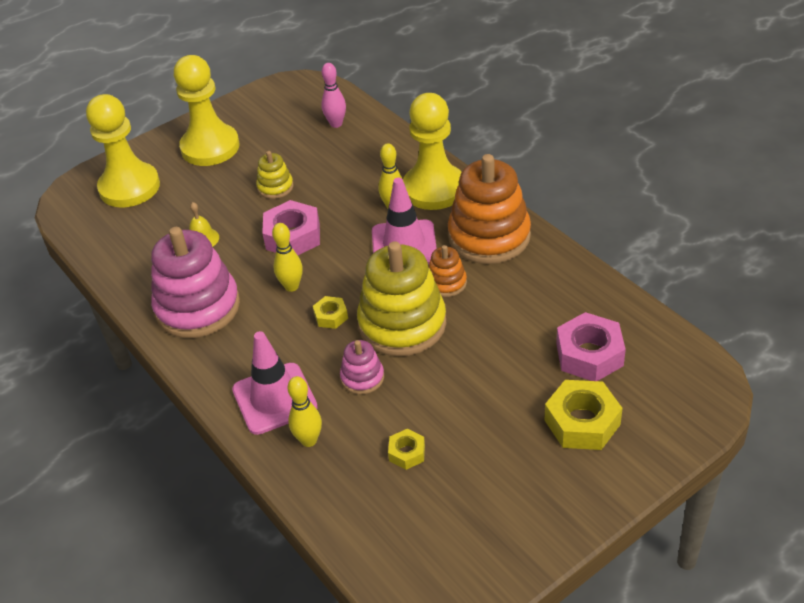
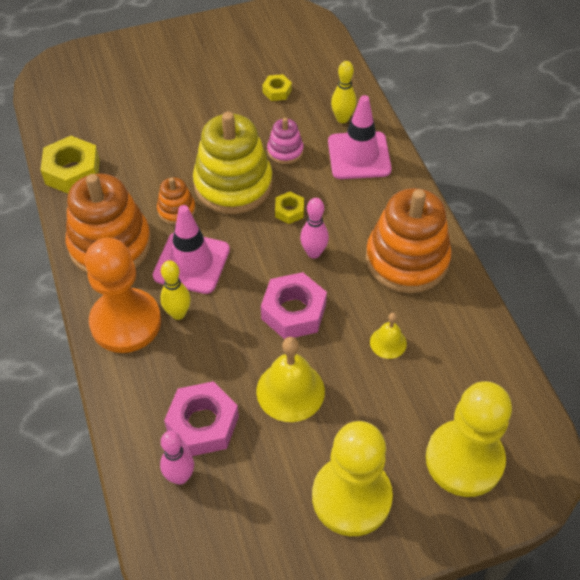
camera: 165 degrees left, 10 degrees up
pink stacking toy [151,227,240,338] -> orange stacking toy [366,188,452,293]
yellow stacking toy [256,151,294,199] -> yellow bell [256,337,325,422]
yellow bowling pin [272,223,303,292] -> pink bowling pin [300,198,329,259]
yellow pawn [403,93,461,210] -> orange pawn [85,238,161,353]
yellow nut [545,380,623,450] -> yellow nut moved to [40,136,100,194]
pink nut [556,312,626,381] -> pink nut moved to [164,381,239,456]

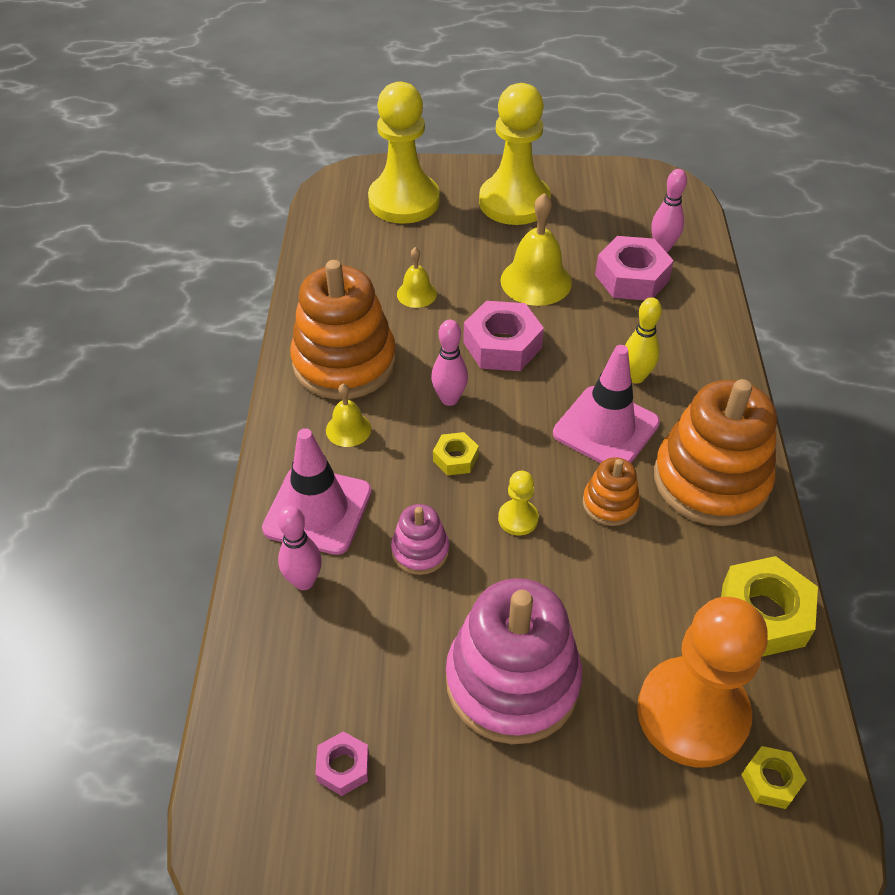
camera: 160 degrees left, 5 degrees down
orange pawn [85,238,161,353] -> orange pawn moved to [637,597,768,767]
yellow stacking toy [193,112,273,214] -> yellow pawn [498,471,539,536]
yellow nut [262,74,292,101] -> yellow nut moved to [741,746,807,809]
yellow bowling pin [331,61,356,123] -> pink bowling pin [278,506,322,590]
none -> pink nut [315,731,369,796]
none -> yellow bell [326,383,371,447]
none -> pink stacking toy [446,578,582,744]

